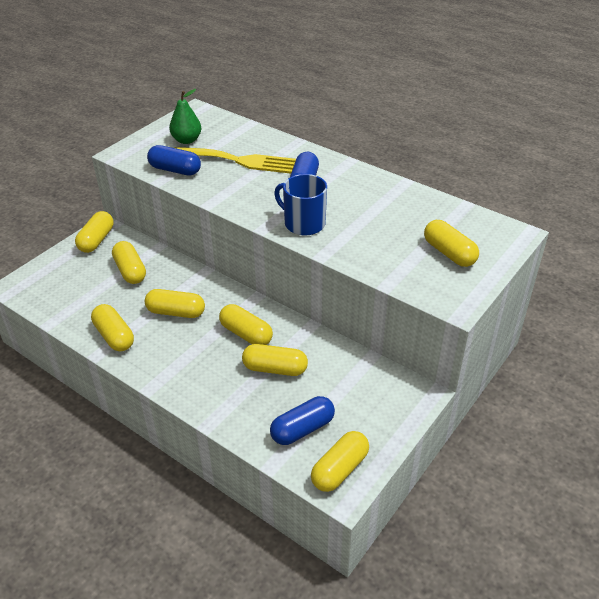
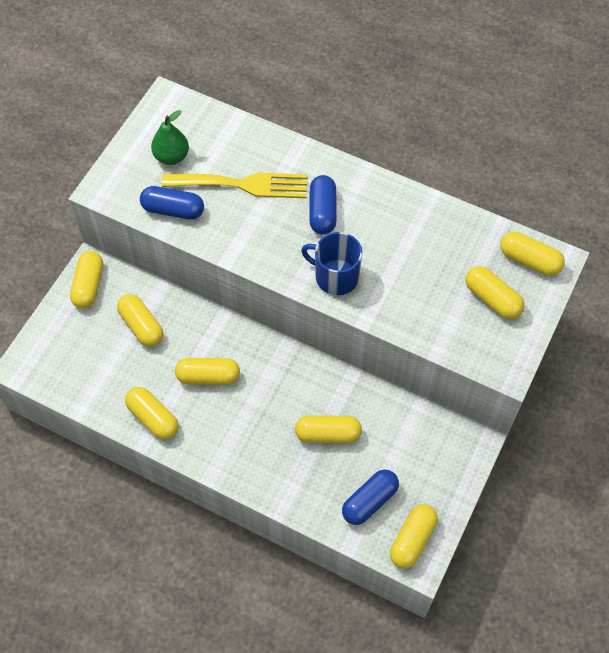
camera: 10 degrees left, 20 degrees up
yellow capsule [219,304,273,345] -> yellow capsule moved to [500,232,565,276]

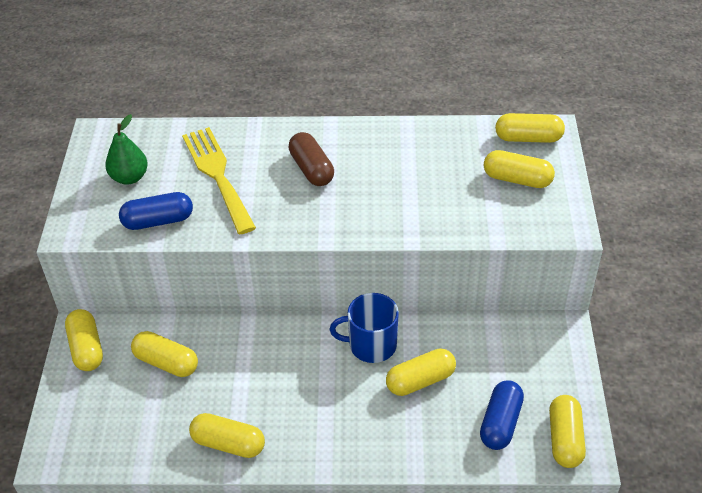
camera: 25 degrees left, 15 degrees down
yellow fork [162,173,307,198] -> yellow fork turned 90 degrees counterclockwise [182,127,256,234]
yellow capsule [175,358,240,385] -> none
blue mug [301,232,362,295] -> blue mug moved to [330,293,399,363]
blue capsule [309,175,337,235] -> brown capsule [288,132,334,186]

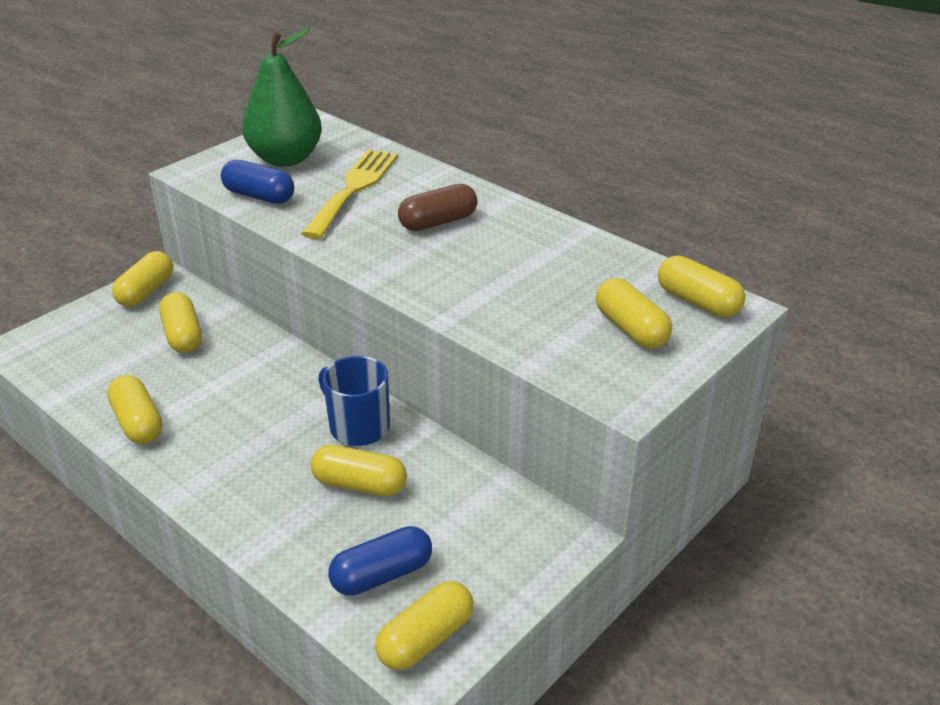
camera: 40 degrees right, 10 degrees down
green pear [105,114,148,185] -> green pear [242,28,322,167], size x1.71
brown capsule [288,132,334,186] -> brown capsule turned 45 degrees clockwise [398,184,477,231]

